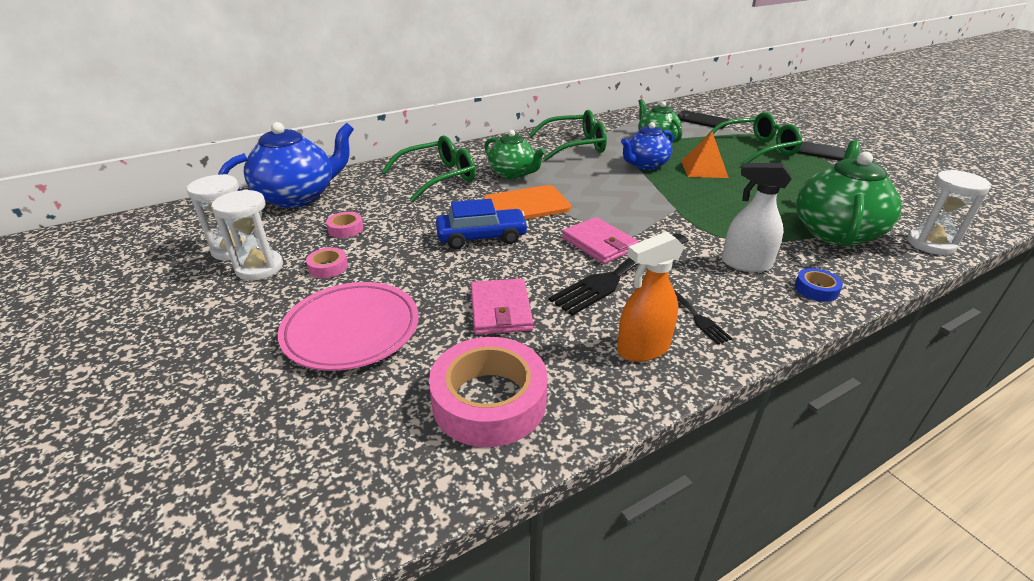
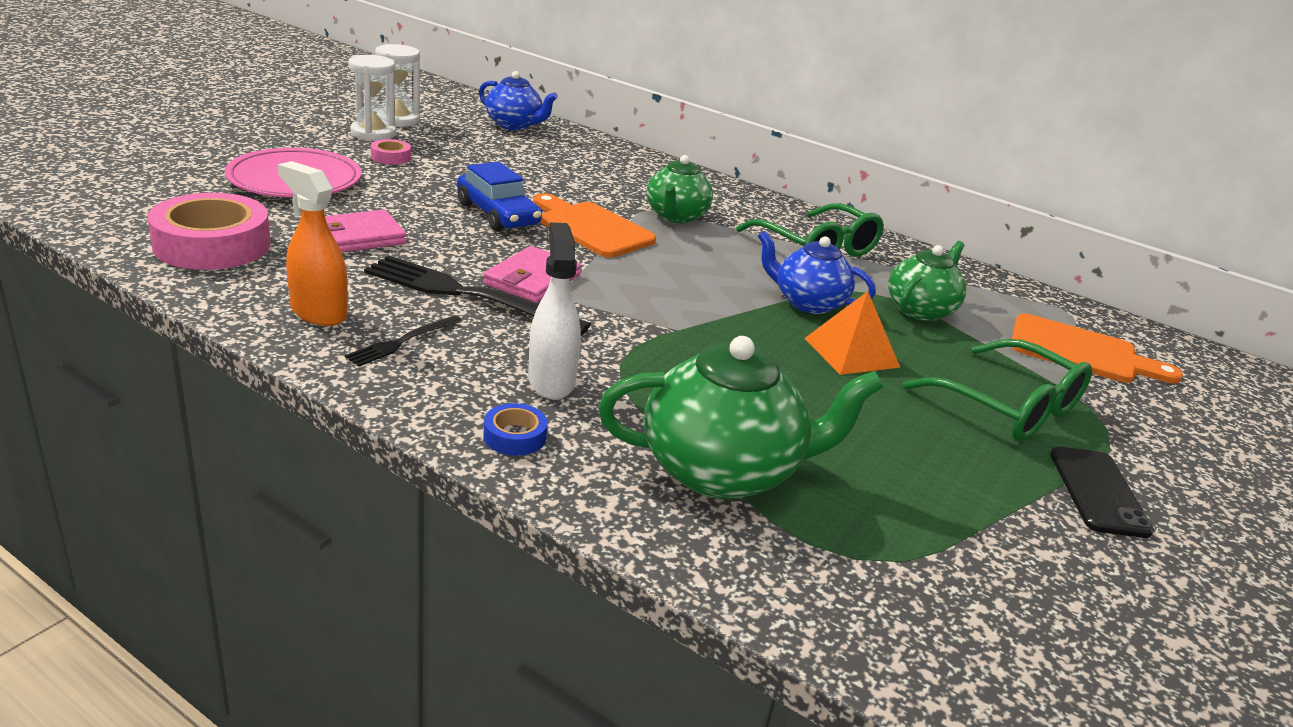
camera: 60 degrees right, 5 degrees down
blue teapot [218,122,354,208] -> blue teapot [479,71,558,130], size x0.64
pink tape [326,212,363,238] -> none
green glasses [382,135,476,202] -> none
black phone [677,110,729,129] -> orange cutting board [1012,313,1183,384]
white hourglass [907,170,992,255] -> none

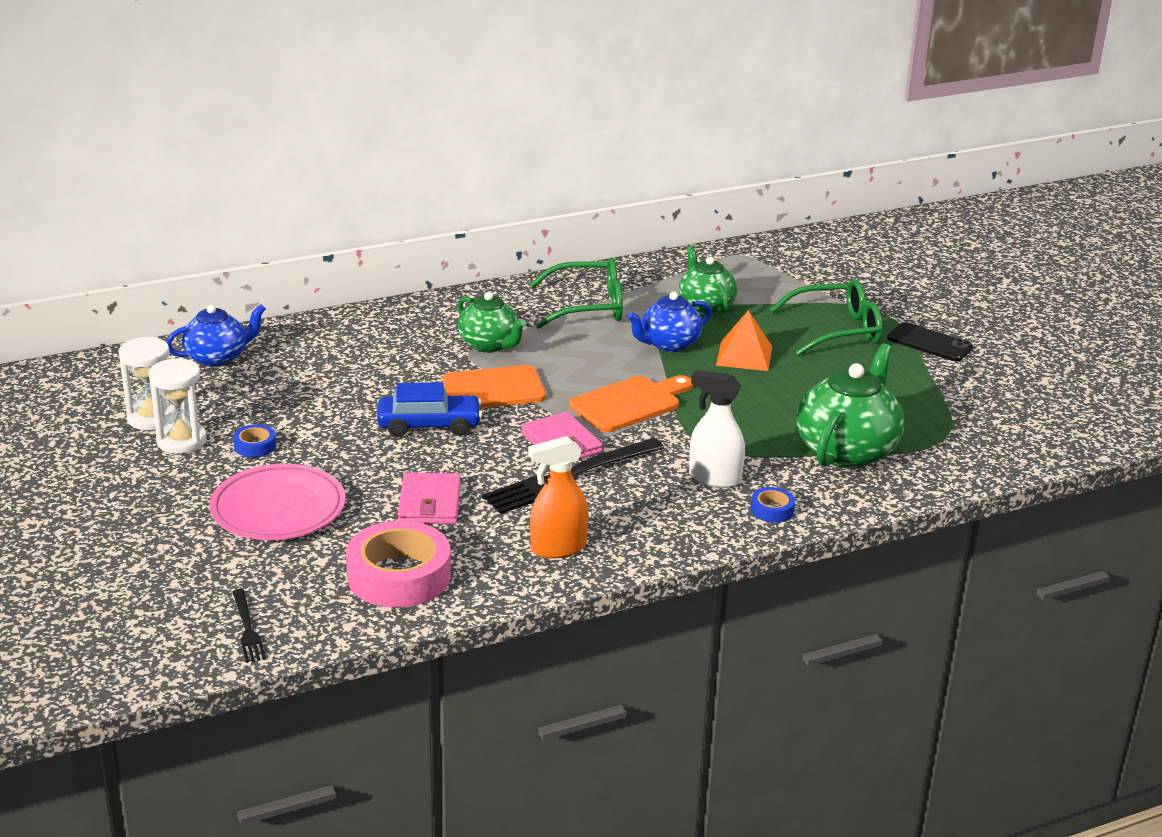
camera: 55 degrees left, 0 degrees up
black fork [345,315,462,367] -> black fork moved to [233,589,266,663]
pink tape [371,139,411,165] -> blue tape [233,424,276,457]
orange cutting board [1012,313,1183,384] -> orange cutting board moved to [569,375,693,432]

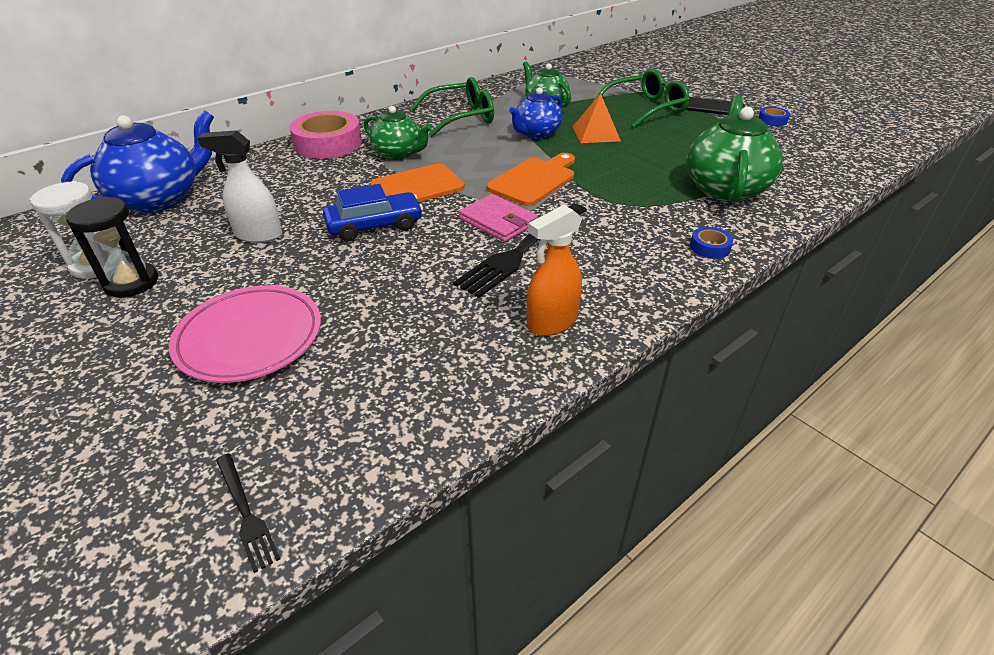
camera: 15 degrees left, 10 degrees up
white hourglass [148,358,207,454] -> black hourglass [66,197,158,298]
blue teapot [166,304,266,367] -> blue teapot [61,110,214,213], size x1.57
blue tape [233,424,276,457] -> blue tape moved to [758,107,790,126]
pink tape [346,521,451,608] -> pink tape moved to [289,111,362,159]
pink wallet [398,472,461,524] -> none
white spray bottle [689,370,745,488] -> white spray bottle moved to [198,130,282,243]

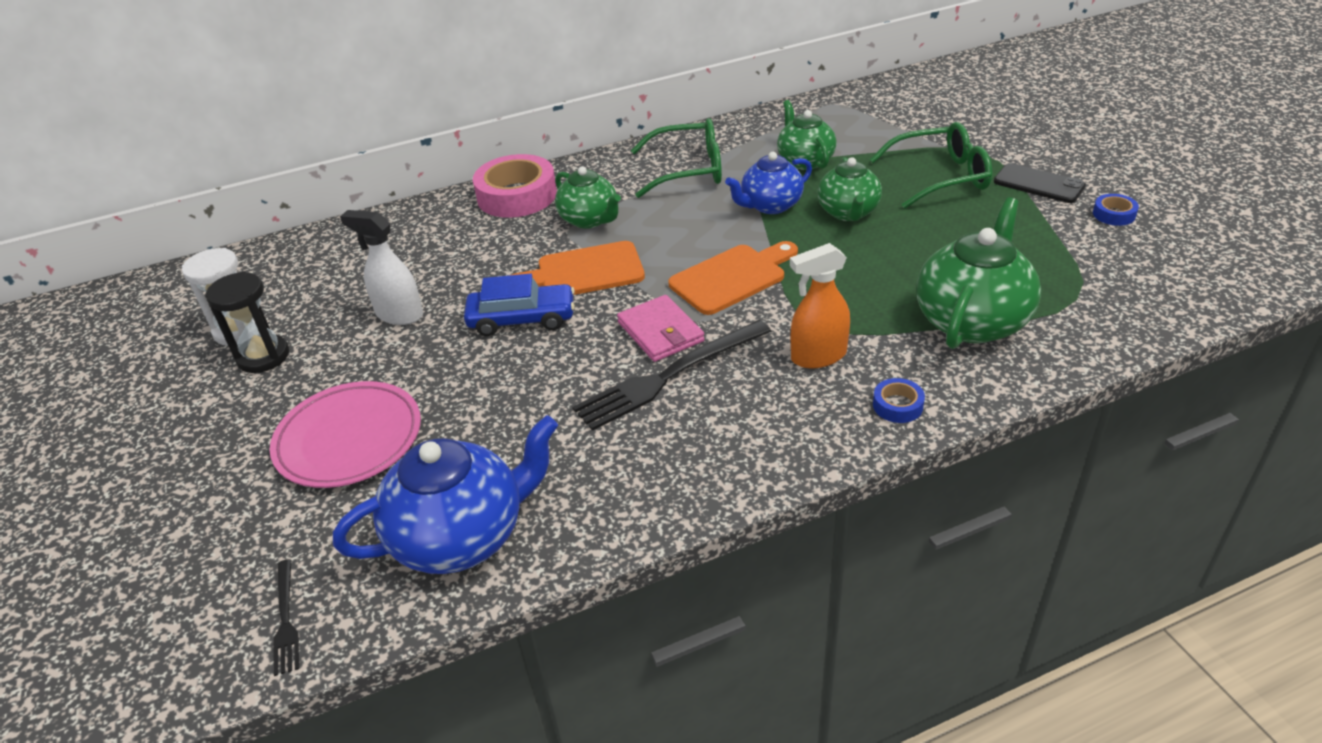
camera: 20 degrees right, 0 degrees up
blue teapot [61,110,214,213] -> blue teapot moved to [333,415,558,574]
orange spray bottle [527,205,582,336] -> orange spray bottle moved to [790,243,850,368]
orange pyramid [572,94,621,143] -> green teapot [817,157,882,221]

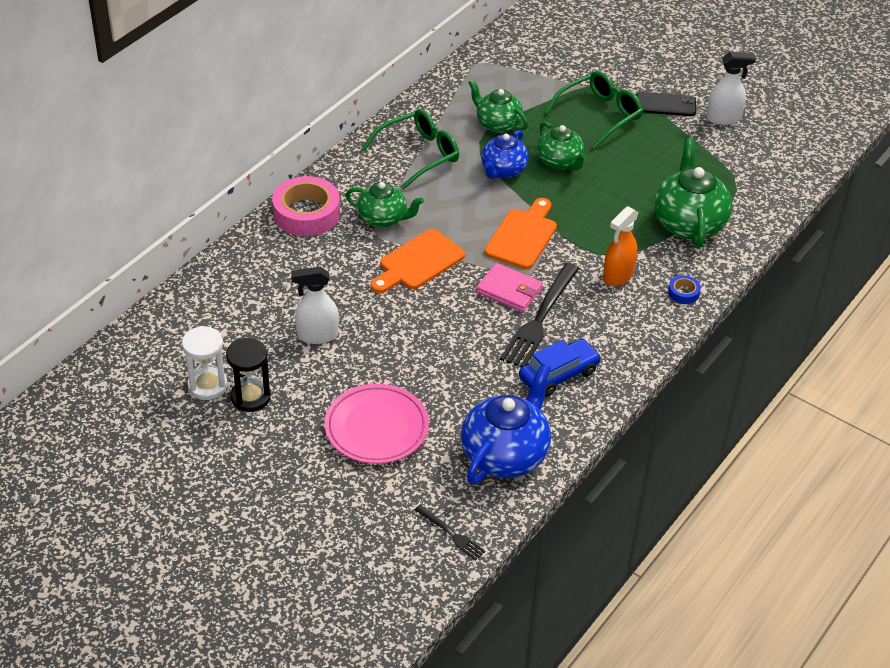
camera: 35 degrees left, 5 degrees up
blue car [464,274,575,336] -> blue car moved to [519,339,601,397]
blue tape [1093,194,1139,226] -> white spray bottle [706,52,756,125]

